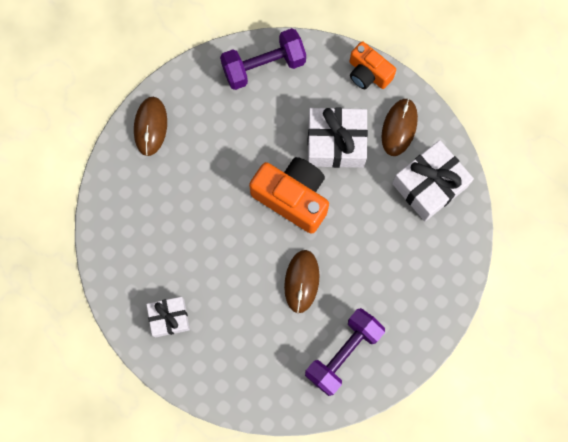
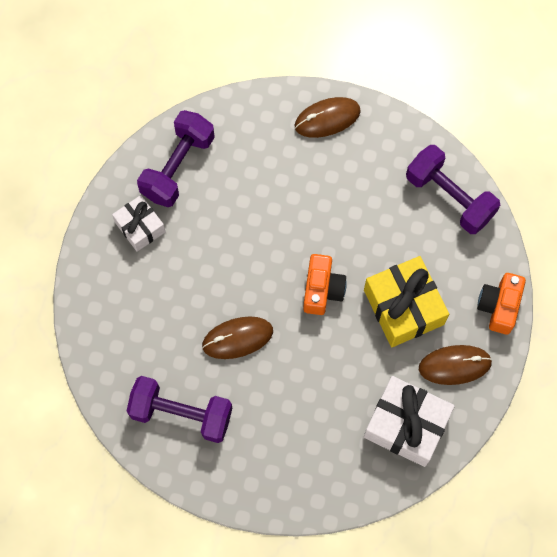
camera: 65 degrees right, 5 degrees down
orange camera [249,157,329,234] -> orange camera [303,254,347,315], size x0.62
white gift [307,108,368,168] -> yellow gift [364,256,449,347]
none -> purple dumbbell [137,110,215,207]

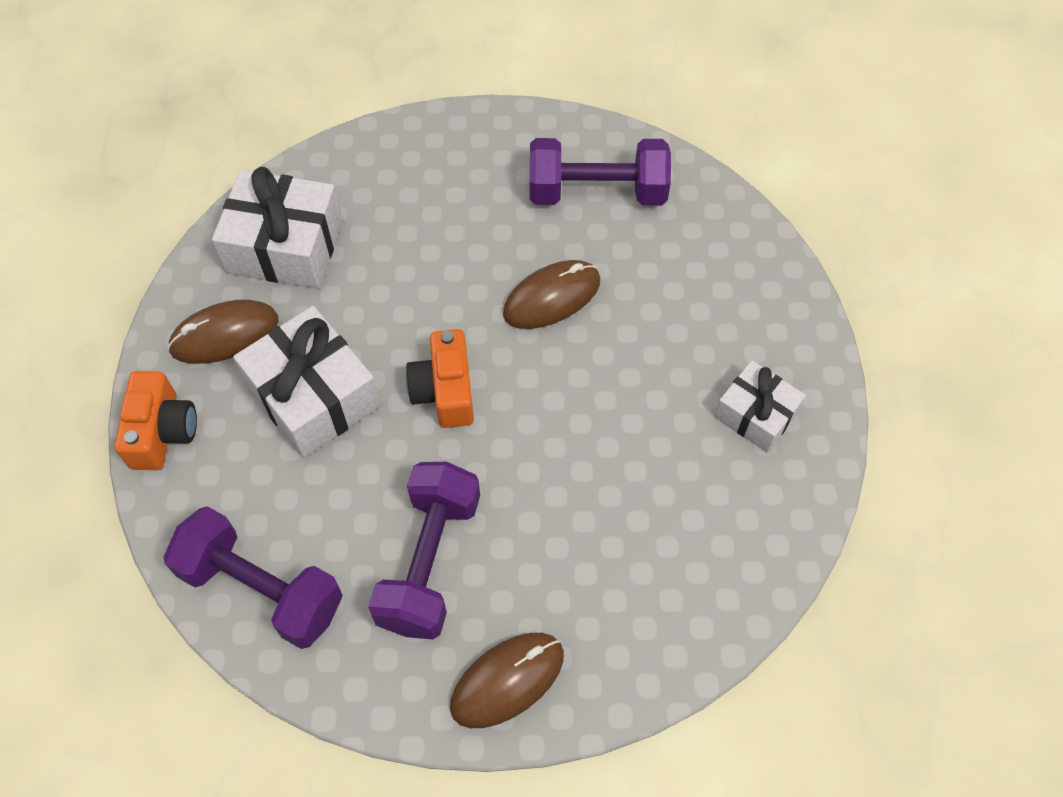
camera: 165 degrees right, 10 degrees down
purple dumbbell [137,110,215,207] -> purple dumbbell moved to [368,462,480,639]
yellow gift [364,256,449,347] -> white gift [233,306,381,458]

